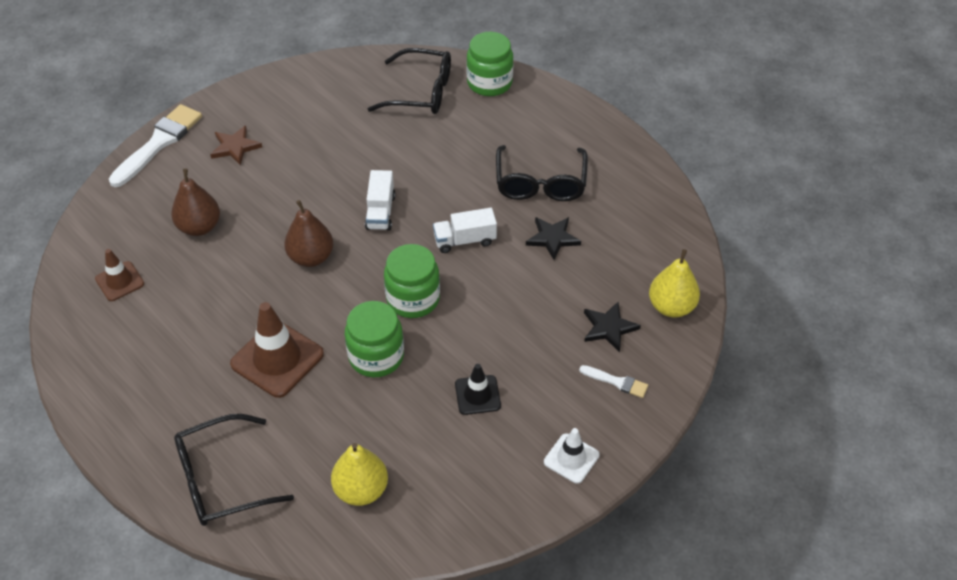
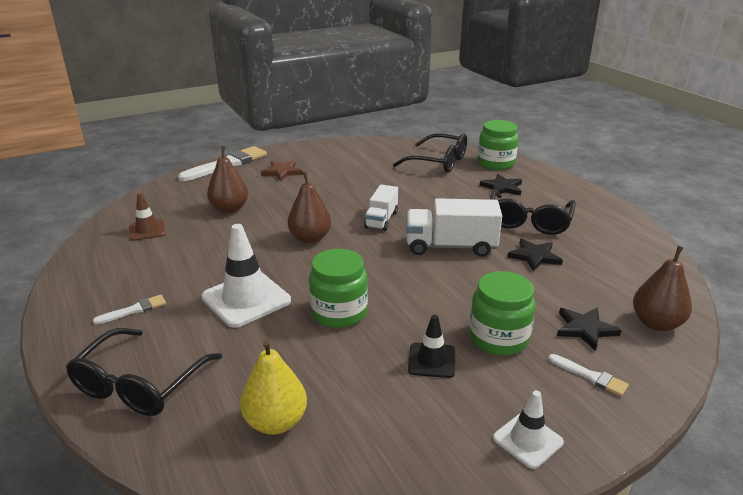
camera: 15 degrees right, 20 degrees down
black glasses [174,414,294,526] -> black glasses turned 60 degrees counterclockwise [66,328,222,416]
brown traffic cone [230,302,324,398] -> white traffic cone [201,224,291,328]
green jar [384,244,440,318] -> green jar moved to [469,271,535,356]
white truck [433,208,497,253] -> white truck [407,198,502,257], size x1.59
yellow pear [649,249,700,318] -> brown pear [633,246,692,331]
none -> white brush [93,295,166,325]
none -> black star [480,174,522,196]

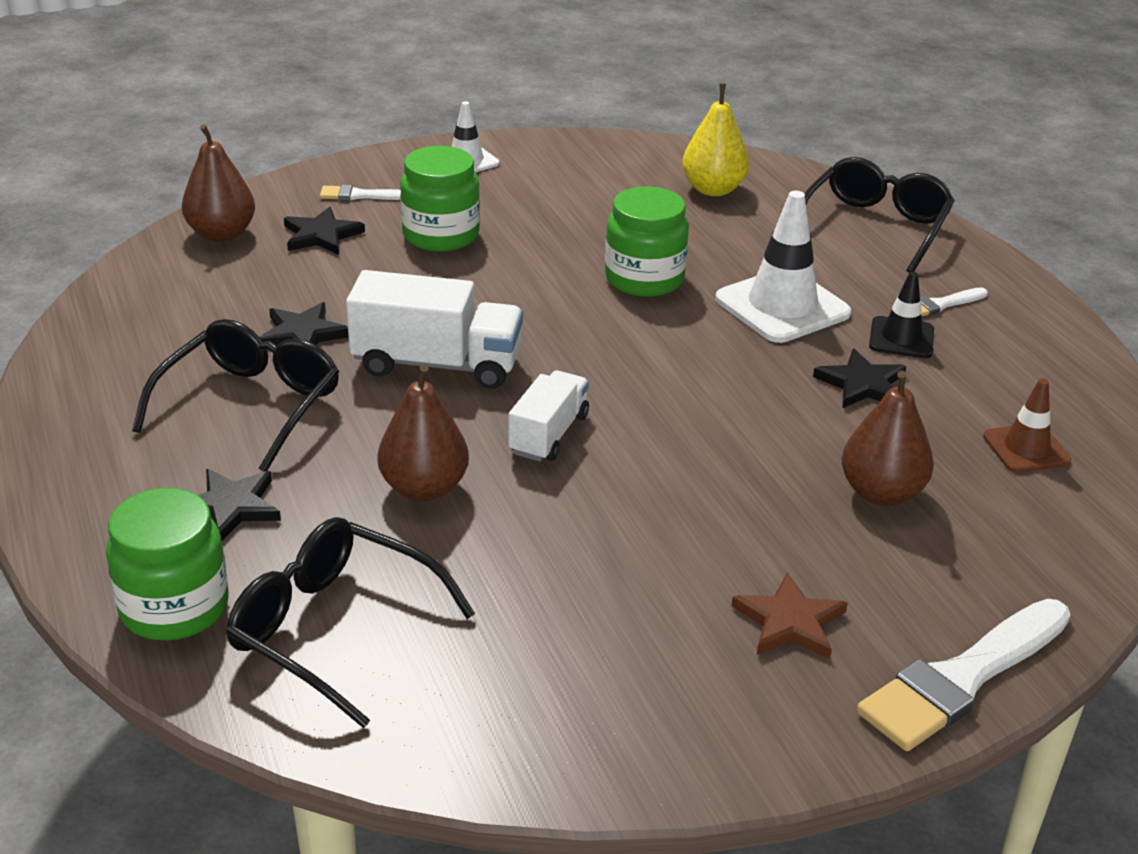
camera: 175 degrees left, 5 degrees up
brown pear [288,171,331,243] -> brown pear moved to [378,364,469,501]
black traffic cone [408,315,455,378] -> black traffic cone moved to [869,272,934,358]
white brush [548,354,629,396] -> white brush turned 45 degrees counterclockwise [320,185,401,200]
none -> black star [813,348,906,409]

